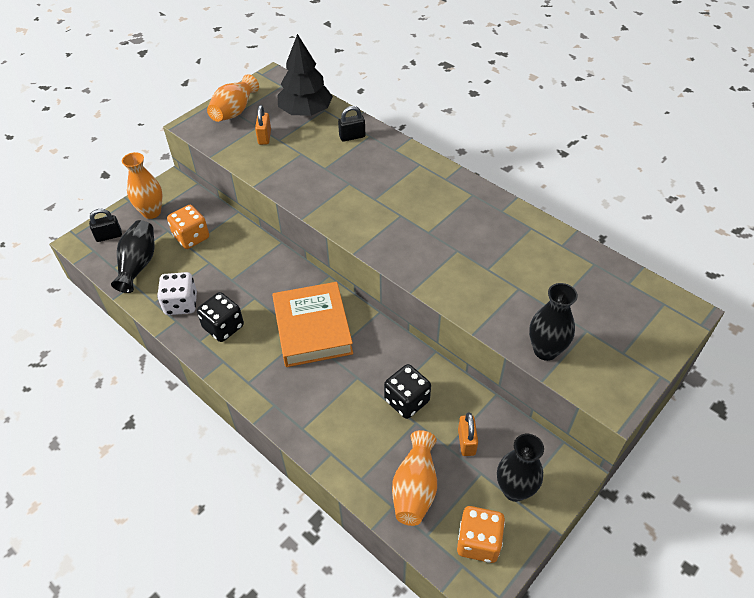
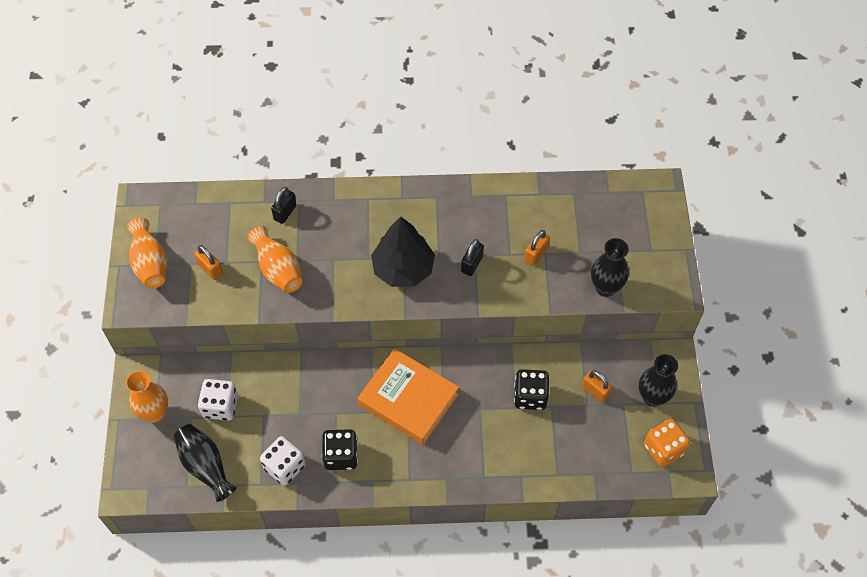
camera: 45 degrees left, 10 degrees up
black padlock [89,209,122,242] -> black padlock moved to [461,239,484,276]
orange dice [167,205,209,249] -> white dice [198,379,238,421]
black tree [277,34,333,116] -> black tree moved to [371,217,435,287]
orange vase [392,430,437,526] -> orange vase moved to [247,226,302,293]
none -> orange padlock [524,230,550,266]

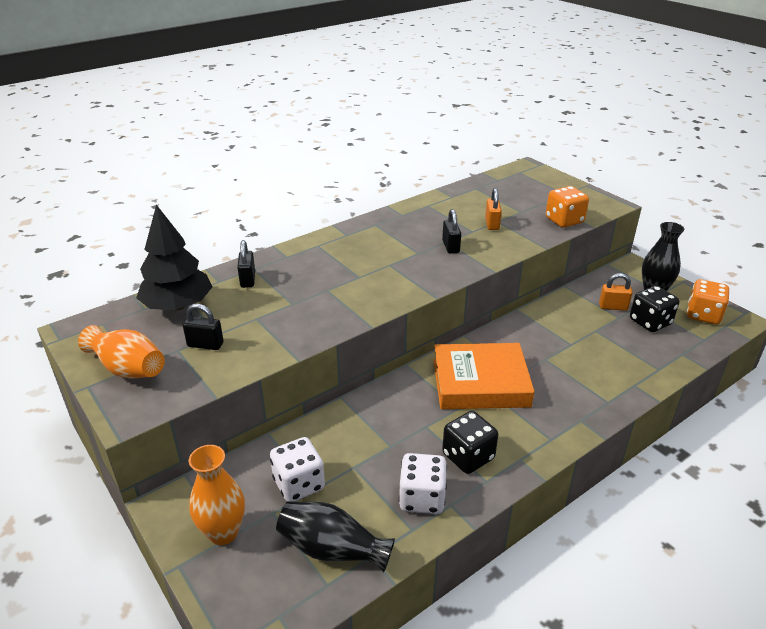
camera: 35 degrees left, 25 degrees down
orange padlock [194,245,223,280] -> black padlock [183,304,224,350]
orange vase [247,226,302,293] -> none
black tree [371,217,435,287] -> black tree moved to [136,205,212,310]
black dice [514,369,549,410] -> black dice moved to [630,286,679,332]
black vase [591,238,629,297] -> orange dice [546,186,589,228]

